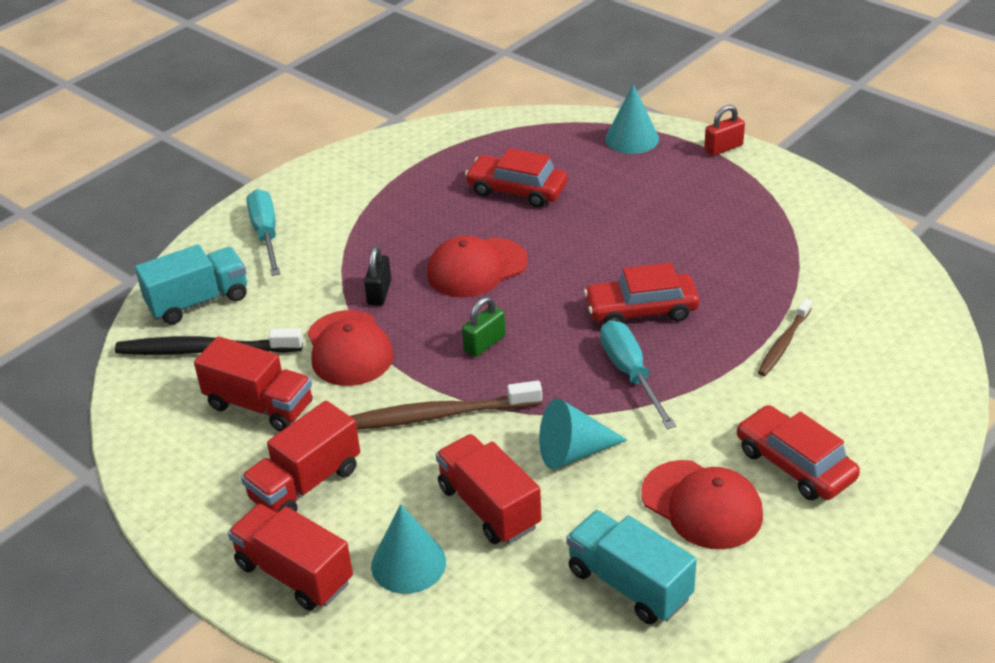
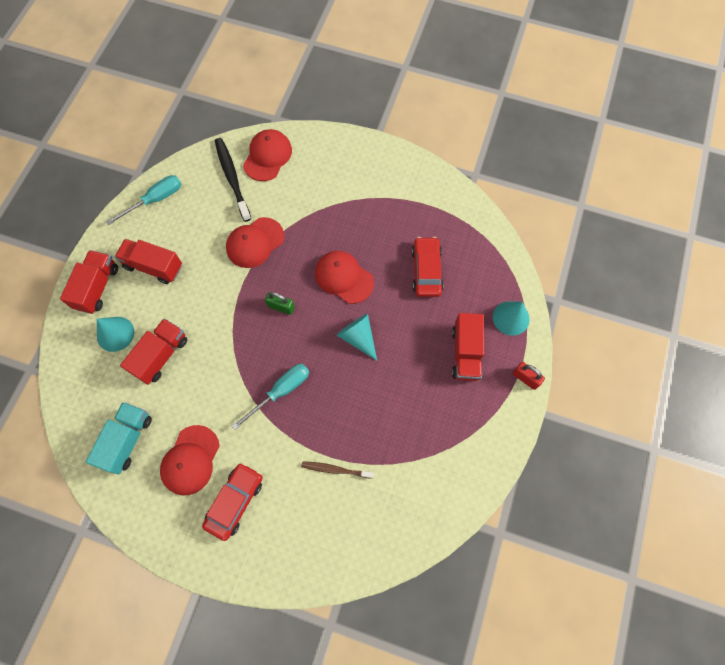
camera: 65 degrees right, 30 degrees up
turquoise truck [135,244,247,325] -> red cap [243,129,292,181]
red truck [194,336,312,432] -> red truck moved to [452,313,484,381]
turquoise screwdriver [246,189,280,276] -> turquoise screwdriver moved to [106,175,181,225]
brown toothbrush [350,381,542,430] -> none
black padlock [364,246,392,306] -> none
turquoise cone [539,398,627,470] -> turquoise cone moved to [337,314,377,361]
red car [584,263,699,324] -> none

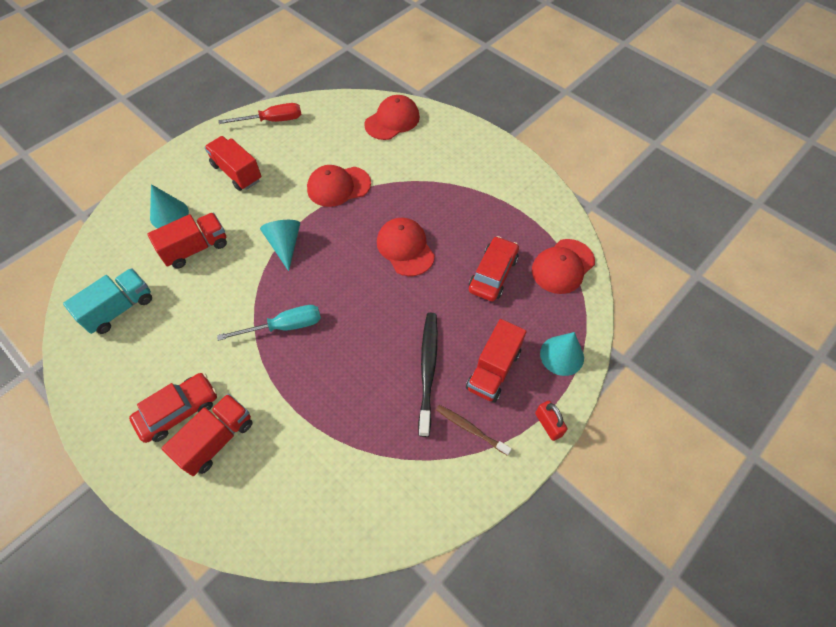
camera: 25 degrees right, 10 degrees down
red truck [60,250,118,314] -> red truck moved to [162,394,252,476]
turquoise screwdriver [106,175,181,225] -> red screwdriver [218,103,301,124]
red cap [160,425,220,496] -> red cap moved to [532,239,595,294]
black toothbrush [215,138,251,222] -> black toothbrush moved to [418,313,438,437]
green padlock [265,292,295,315] -> none
brown toothbrush [302,461,374,479] -> brown toothbrush moved to [436,405,512,456]
turquoise cone [337,314,377,361] -> turquoise cone moved to [260,220,300,271]

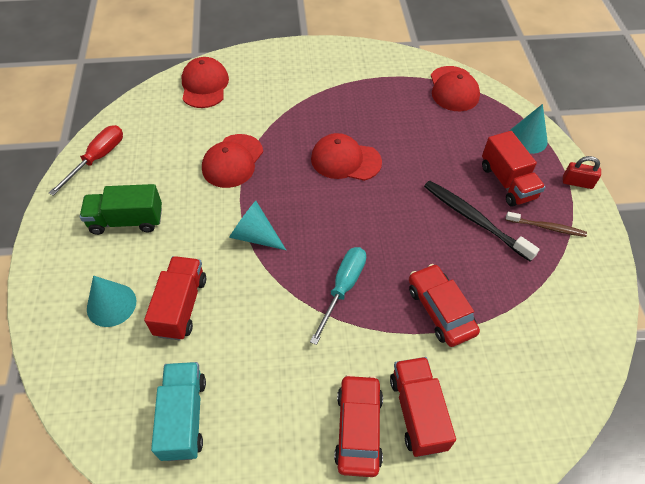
camera: 50 degrees left, 5 degrees down
red truck [204,136,261,191] -> green truck [80,184,162,235]
brown toothbrush [436,405,512,456] -> brown toothbrush turned 150 degrees counterclockwise [505,212,587,237]
red car [469,236,519,301] -> red car moved to [409,264,480,347]

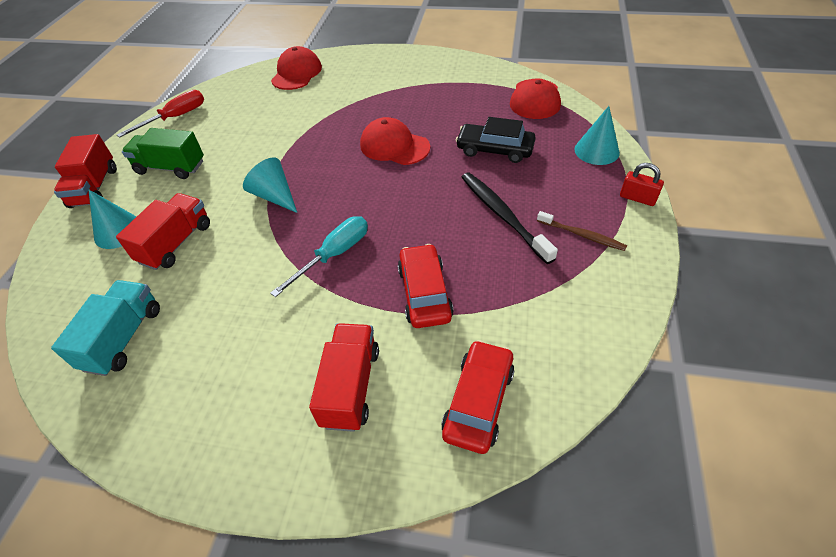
camera: 20 degrees right, 5 degrees down
red cap [202,134,263,188] -> none
red car [334,374,383,477] -> red car moved to [441,340,515,454]
red truck [482,131,545,207] -> red truck moved to [54,134,117,208]
none -> black car [456,117,536,163]

